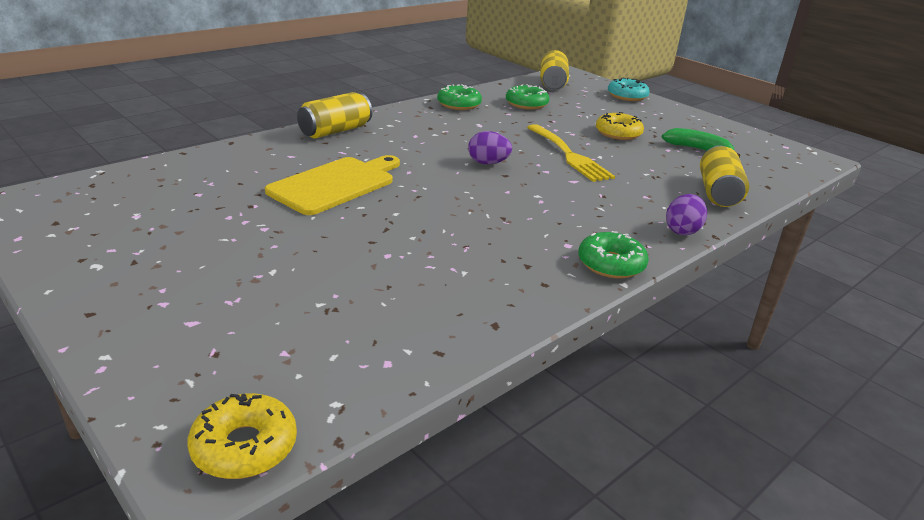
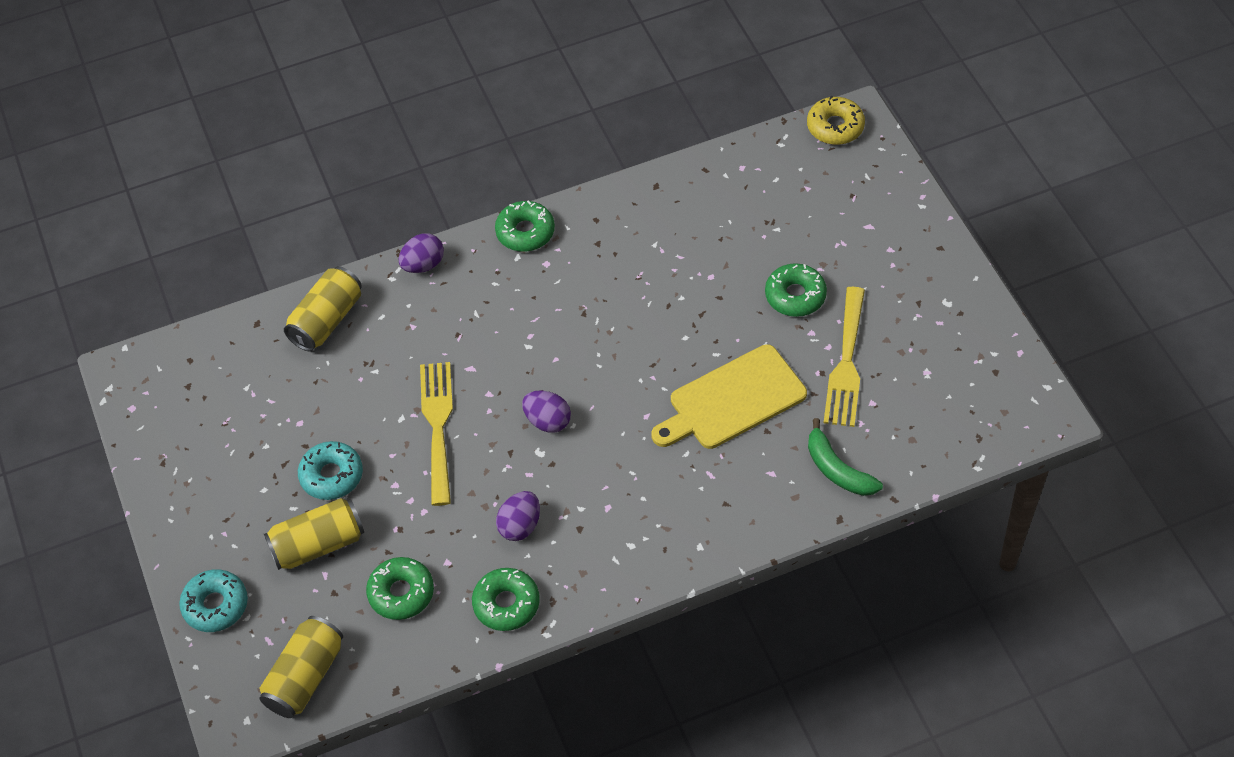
camera: 155 degrees left, 25 degrees up
yellow can [297,92,372,139] -> yellow can moved to [264,498,364,570]
yellow donut [596,112,644,140] -> turquoise donut [298,441,363,500]
green banana [662,128,740,157] -> green banana moved to [808,418,883,496]
none -> purple egg [496,491,540,541]
none -> green donut [765,263,827,317]
none -> yellow fork [824,287,865,427]

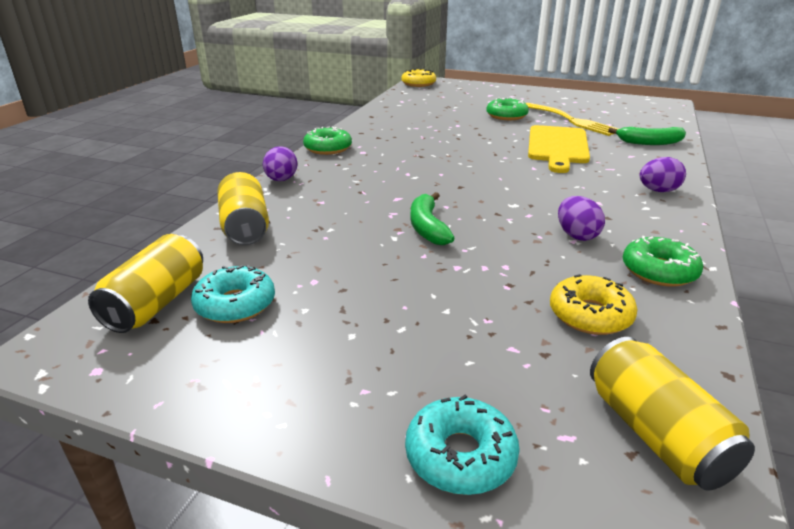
camera: 50 degrees left, 25 degrees down
yellow can [264,498,364,570] -> yellow can moved to [88,234,203,333]
turquoise donut [298,441,363,500] -> turquoise donut moved to [191,265,275,323]
green donut [366,557,434,620] -> yellow donut [550,274,637,335]
yellow fork [420,362,453,506] -> green banana [411,192,455,245]
purple egg [522,391,571,433] -> purple egg moved to [640,157,686,192]

